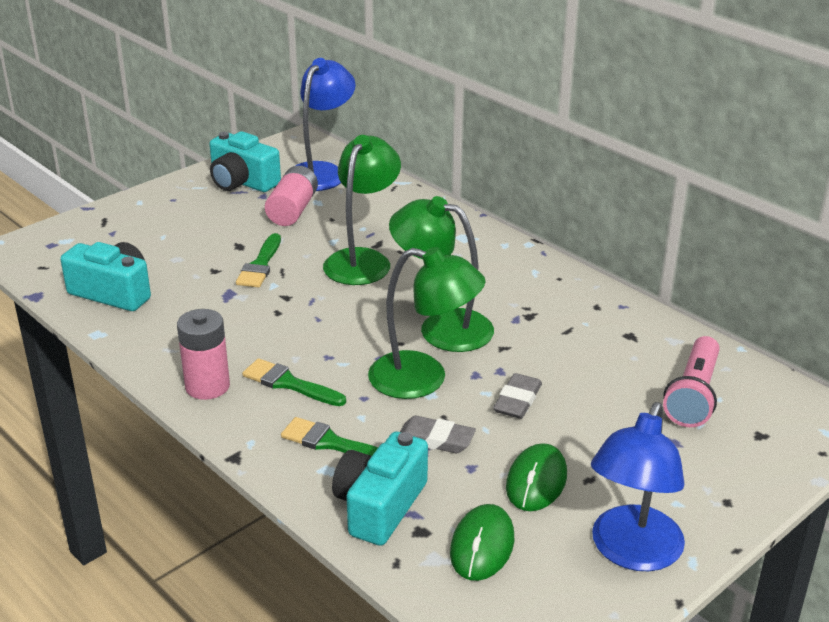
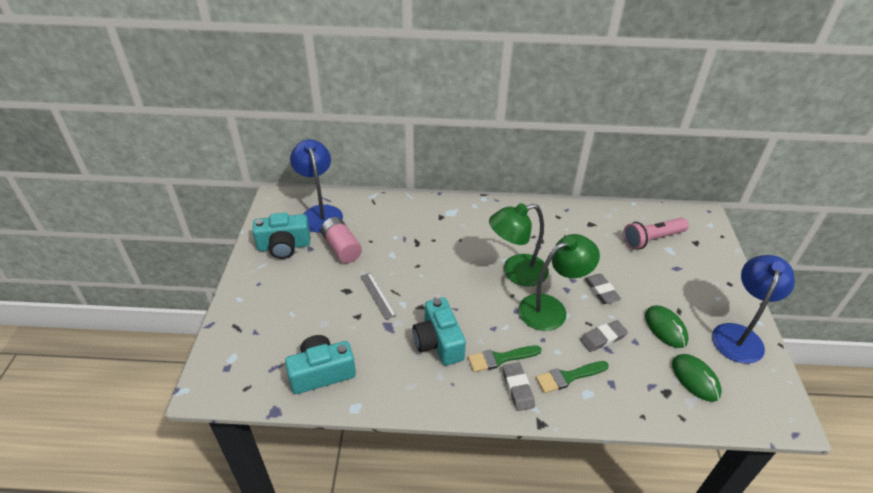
camera: 45 degrees left, 10 degrees up
pink battery [177,309,230,400] -> none
green brush [236,233,281,288] -> grey ruler [360,273,396,320]
green lamp [323,135,401,285] -> none
turquoise camera [332,432,428,546] -> turquoise camera moved to [413,297,466,366]
blue lamp [591,402,685,571] -> blue lamp turned 135 degrees counterclockwise [712,255,795,364]
pink flashlight [663,336,720,427] -> pink flashlight turned 90 degrees clockwise [623,218,689,250]
none -> grey eraser [503,362,535,411]

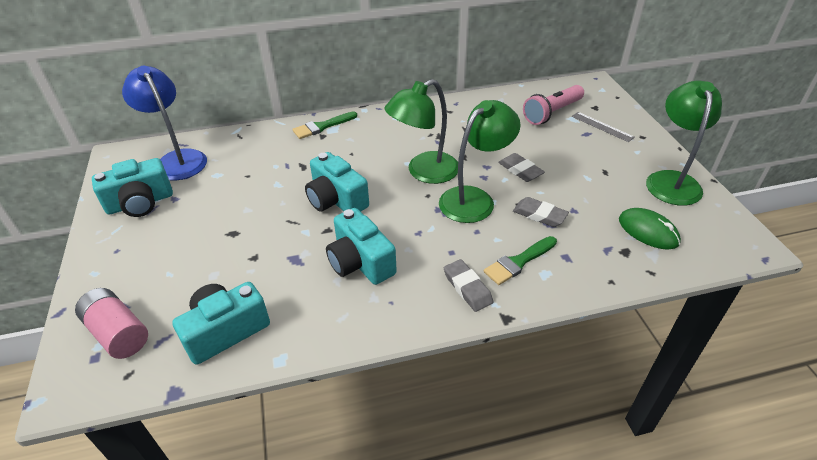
camera: 15 degrees left, 0 degrees up
pink battery [321,217,362,263] -> pink battery moved to [75,288,148,359]
grey ruler [360,273,396,320] -> grey ruler moved to [572,112,635,142]
green brush [468,345,542,372] -> green brush moved to [292,111,357,139]
grey eraser [580,320,628,352] -> grey eraser turned 75 degrees clockwise [513,197,569,227]
green mouse [645,305,688,348] -> none
blue lamp [712,255,795,364] -> green lamp [646,81,722,206]
none -> turquoise camera [305,152,369,212]

